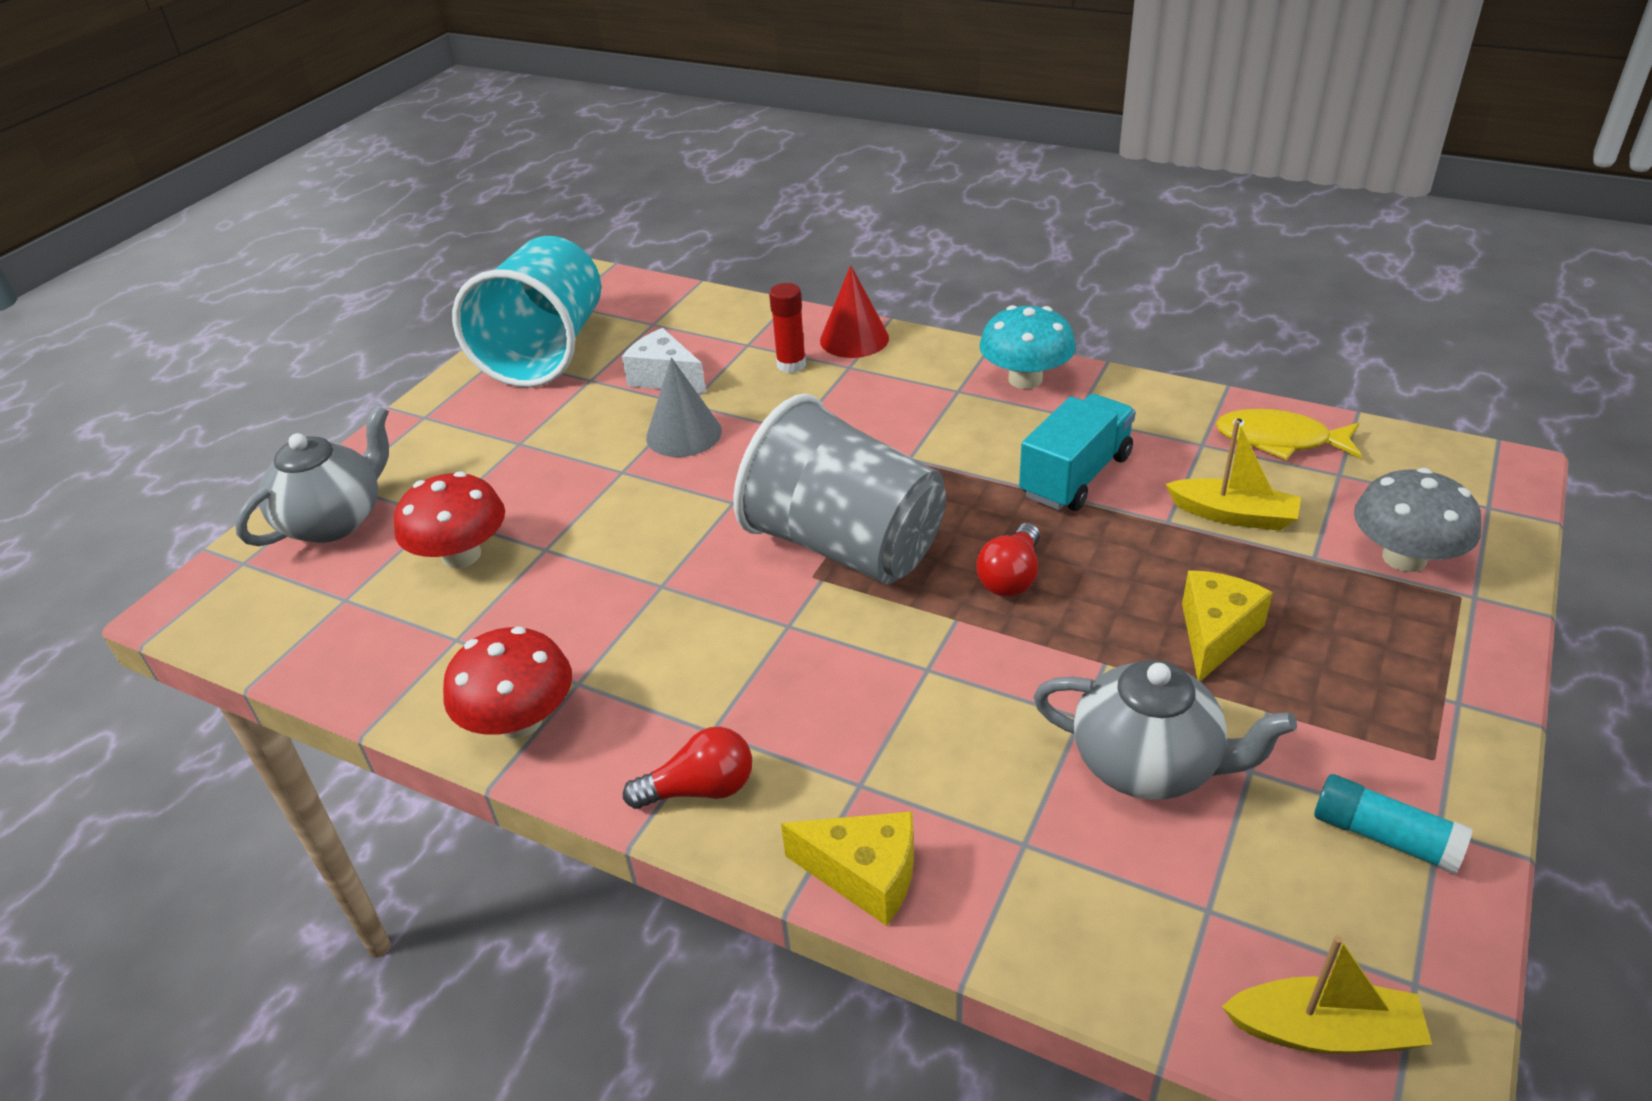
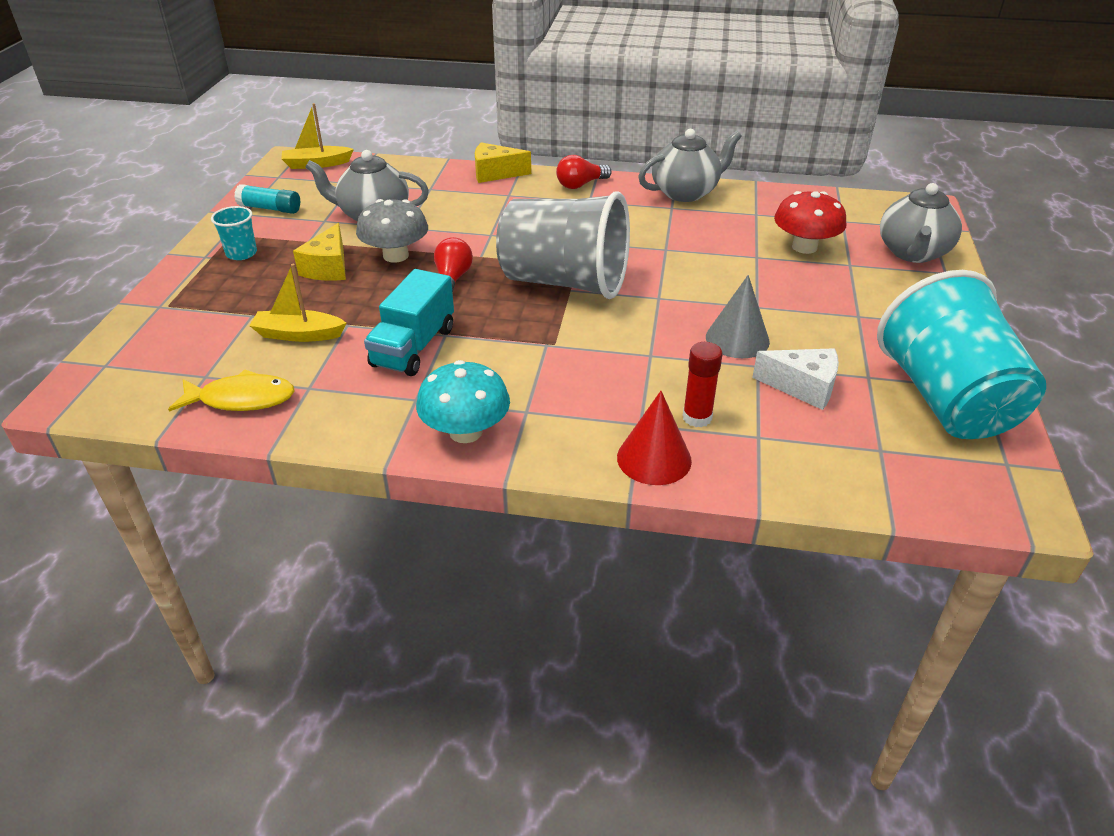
camera: 160 degrees right, 0 degrees up
red mushroom [443,627,572,738] -> grey teapot [638,129,742,202]
grey mushroom [1354,468,1481,572] -> grey mushroom moved to [356,199,428,263]
none -> turquoise cup [211,206,257,260]

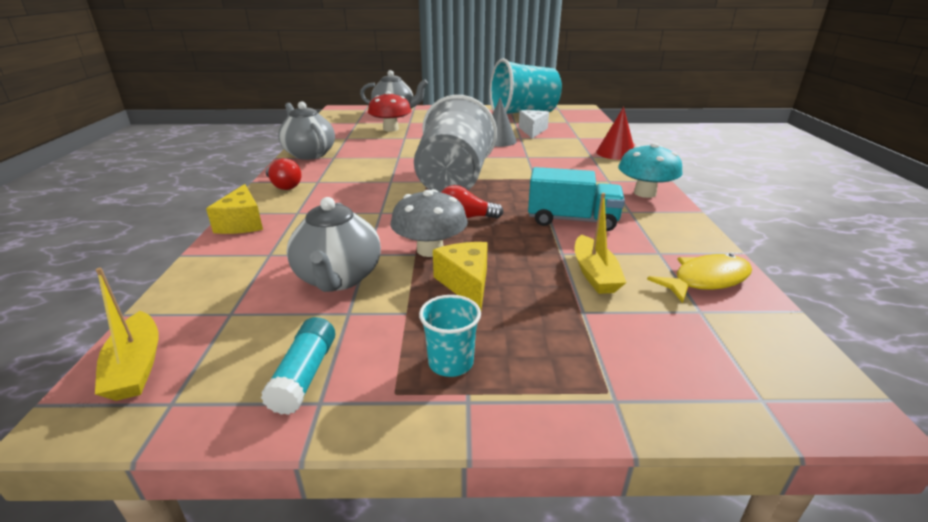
camera: 100 degrees left, 10 degrees down
yellow fish [168,369,295,412] -> yellow fish turned 75 degrees clockwise [647,254,752,303]
yellow cheese [293,223,346,281] -> yellow cheese turned 105 degrees counterclockwise [433,242,488,310]
red glue stick [683,342,723,427] -> none

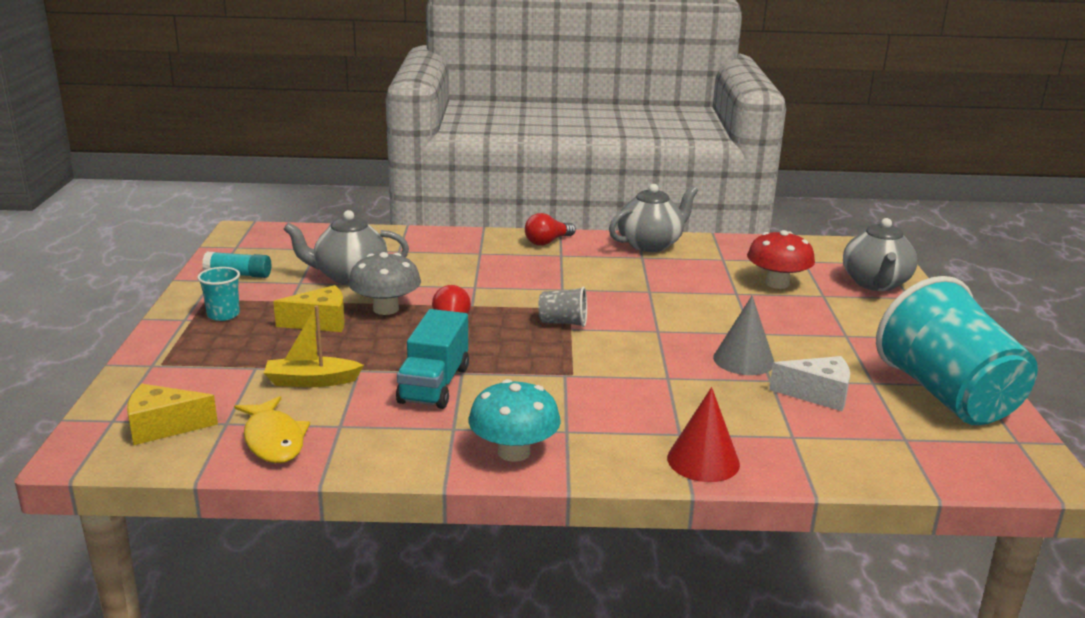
camera: 90 degrees right, 5 degrees down
yellow boat [95,268,159,401] -> none
yellow cheese [206,184,263,234] -> yellow cheese moved to [127,384,218,445]
grey cup [414,95,497,192] -> grey cup [538,287,587,327], size x0.40

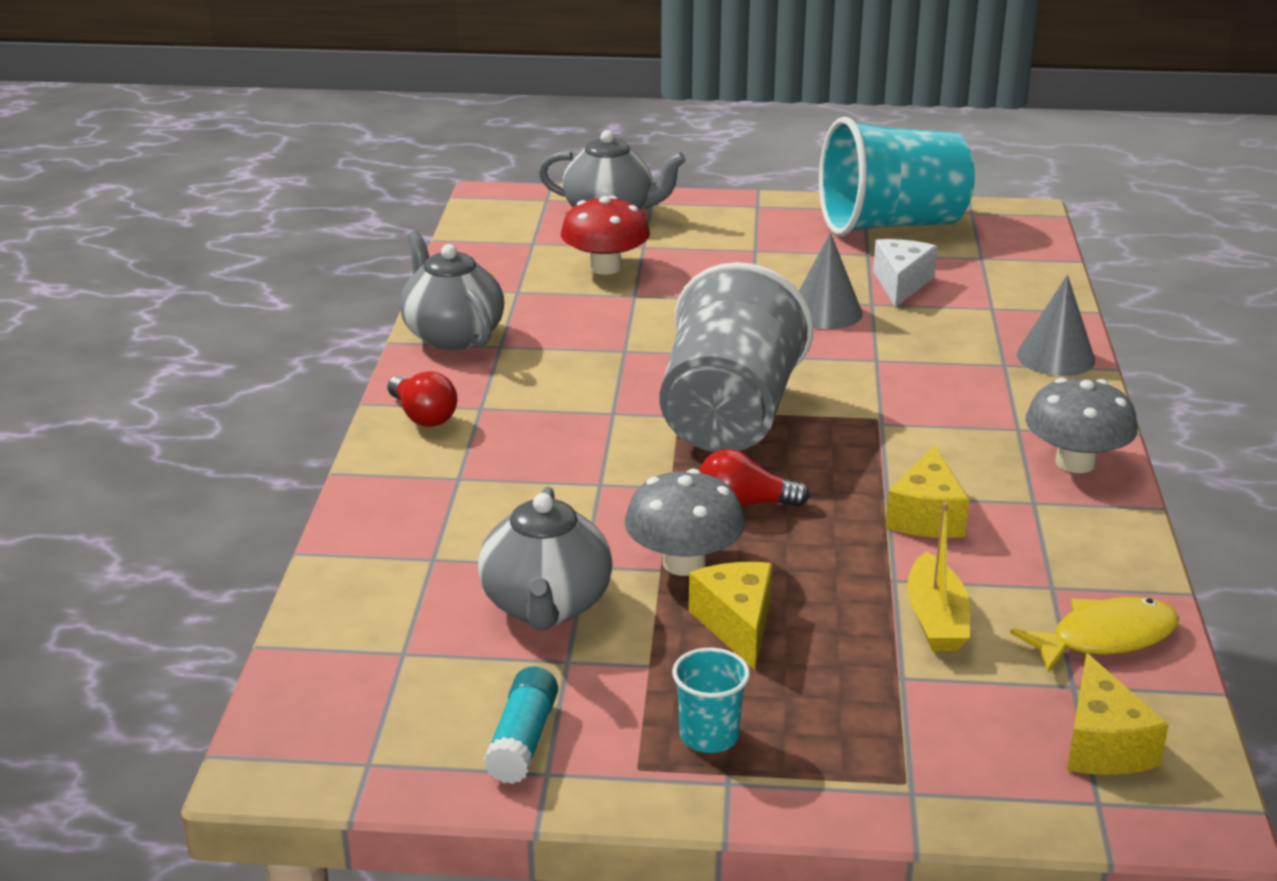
camera: 85 degrees left, 5 degrees up
turquoise truck [396,309,469,409] -> yellow cheese [885,445,969,538]
turquoise mushroom [469,379,561,462] -> grey mushroom [1026,378,1138,473]
grey cup [538,287,587,327] -> grey cup [659,262,814,452], size x2.47
red cone [667,387,740,482] -> grey cone [1017,275,1095,376]

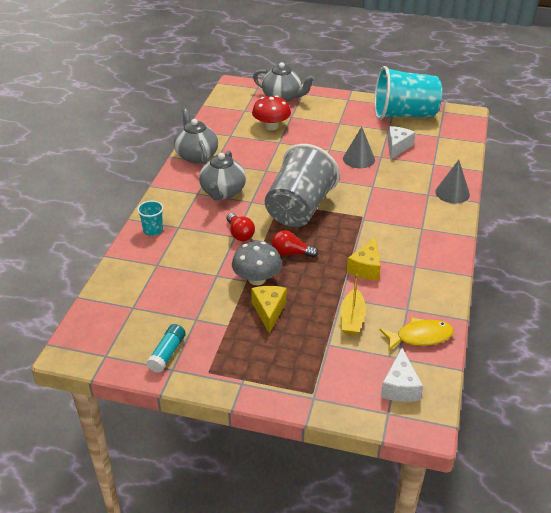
camera: 10 degrees right, 10 degrees up
red light bulb [388,371,457,427] -> red light bulb moved to [226,213,255,241]
grey teapot [478,487,612,630] -> grey teapot moved to [199,150,246,201]
turquoise cup [672,648,750,753] -> turquoise cup moved to [137,201,163,236]
grey mushroom [1026,378,1138,473] -> none
yellow cheese [1067,653,1169,775] -> white cheese [381,348,423,402]

